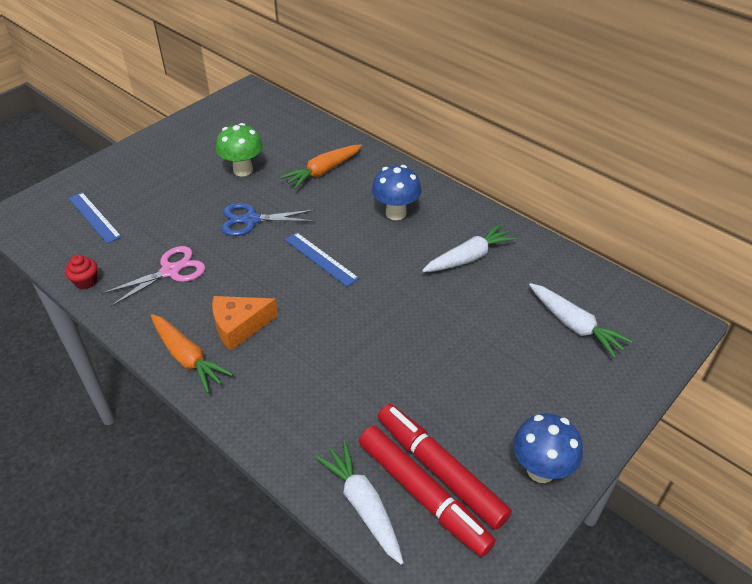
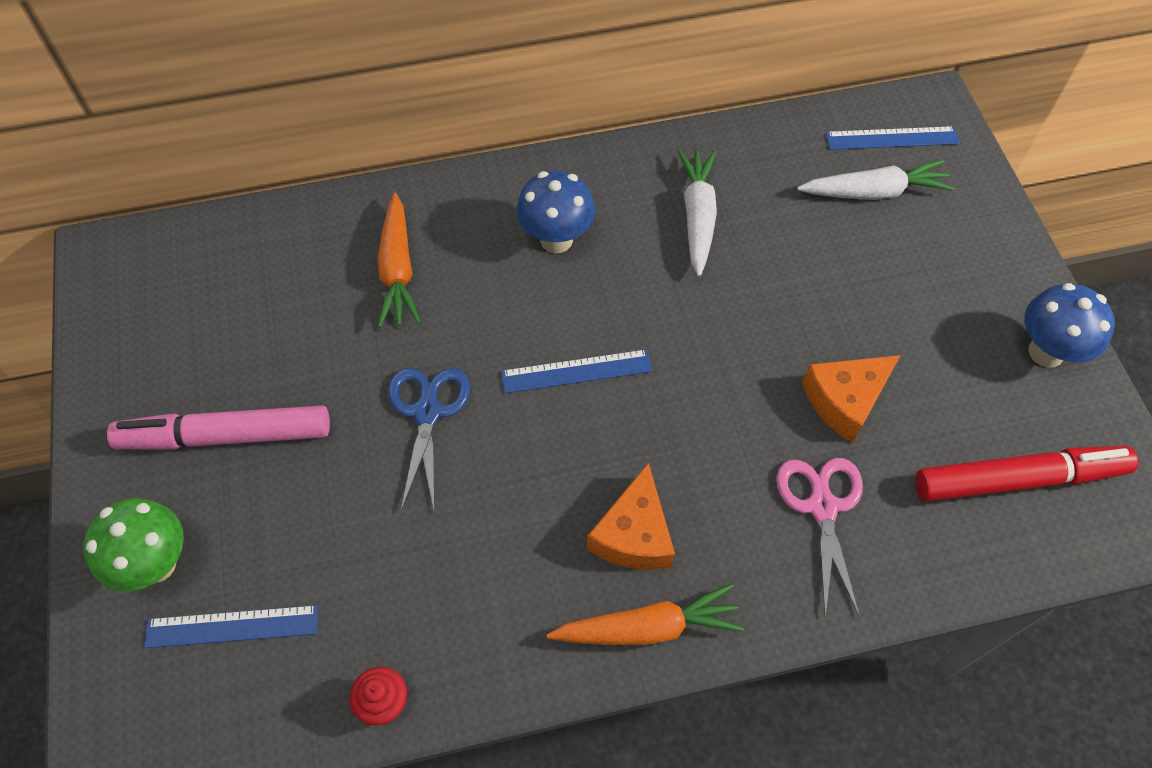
camera: 55 degrees left, 15 degrees up
pink scissors [101,246,205,307] -> pink scissors moved to [776,458,863,618]
green mushroom [216,123,263,177] -> green mushroom moved to [83,498,184,591]
blue scissors [221,203,315,236] -> blue scissors turned 150 degrees clockwise [388,368,470,511]
white carrot [315,441,404,565] -> none
red marker [378,404,512,530] -> none
none -> pink marker [107,405,330,450]
none -> orange cheese [802,355,901,443]
none -> blue ruler [826,126,960,150]

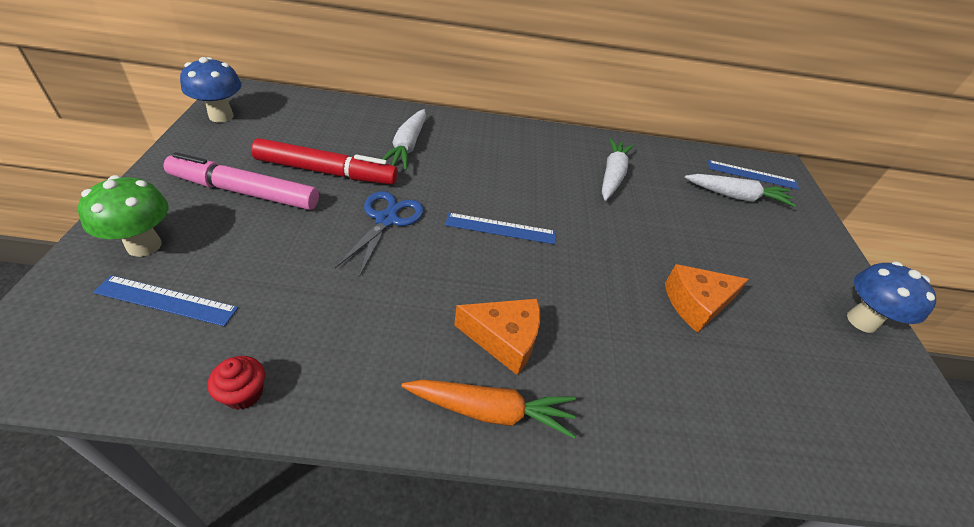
camera: 10 degrees right, 15 degrees down
orange carrot [378,193,421,328] -> white carrot [382,109,426,170]
blue mushroom [516,171,595,253] -> blue mushroom moved to [180,57,242,122]
orange cheese [587,462,675,570] -> orange cheese turned 105 degrees counterclockwise [454,299,540,375]
pink scissors [776,458,863,618] -> none
red marker [915,446,1138,502] -> red marker moved to [251,138,398,184]

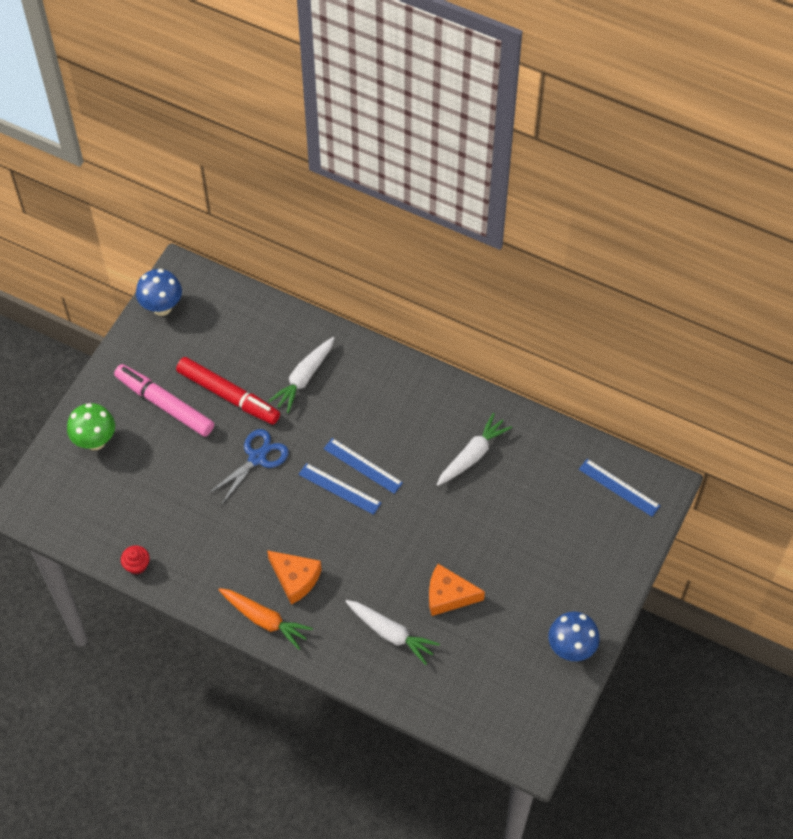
camera: 30 degrees right, 15 degrees up
blue ruler [93,275,238,326] -> blue ruler moved to [323,438,403,494]
white carrot [685,174,796,207] -> white carrot moved to [345,600,440,665]

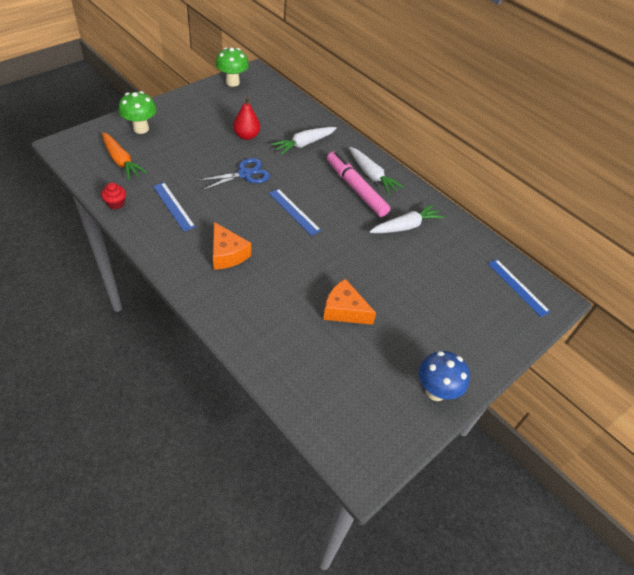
camera: 15 degrees right, 10 degrees down
pink marker [114,364,214,437] -> pink marker moved to [327,151,390,217]
blue mushroom [136,269,182,316] -> green mushroom [216,47,249,87]
red marker [176,357,280,424] -> red pear [233,97,260,140]
orange carrot [219,588,313,650] -> orange carrot moved to [102,132,147,180]
blue ruler [323,438,403,494] -> blue ruler moved to [153,182,195,231]
white carrot [345,600,440,665] -> white carrot moved to [349,147,404,195]

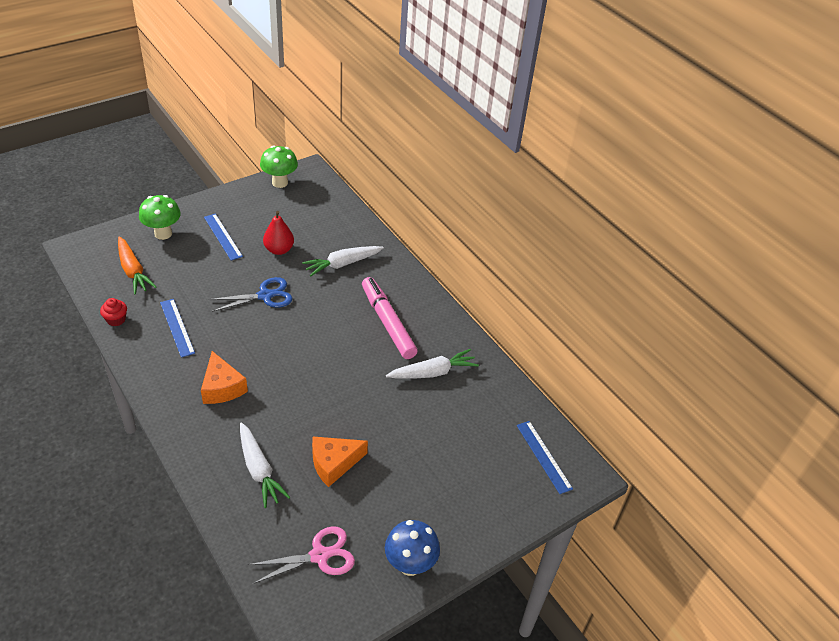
camera: 10 degrees right, 5 degrees down
blue ruler [269,188,321,236] -> blue ruler moved to [204,214,243,261]
orange cheese [323,279,376,325] -> orange cheese turned 60 degrees counterclockwise [312,437,368,487]
white carrot [349,147,404,195] -> white carrot moved to [240,422,290,508]
none -> pink scissors [248,527,355,584]

